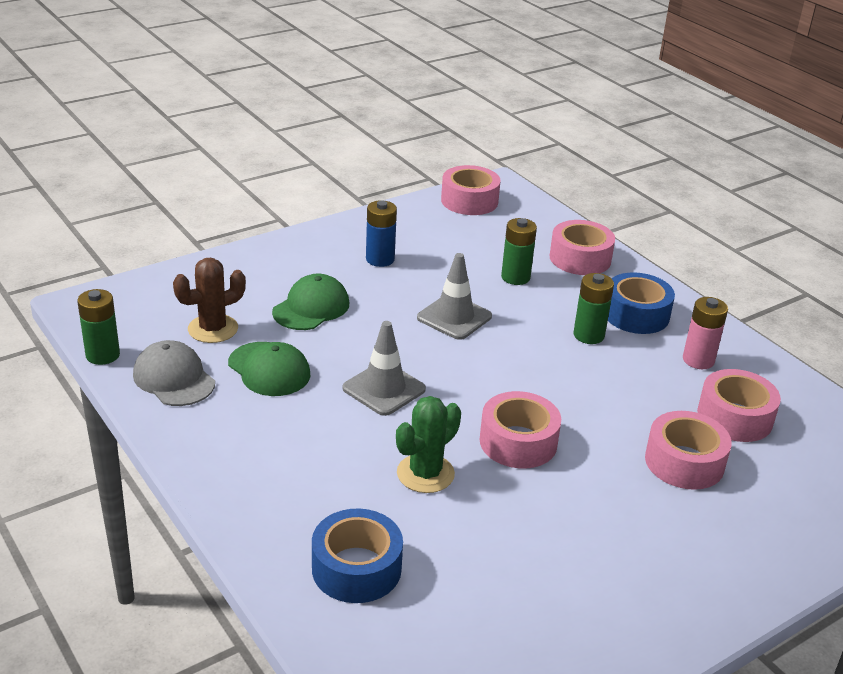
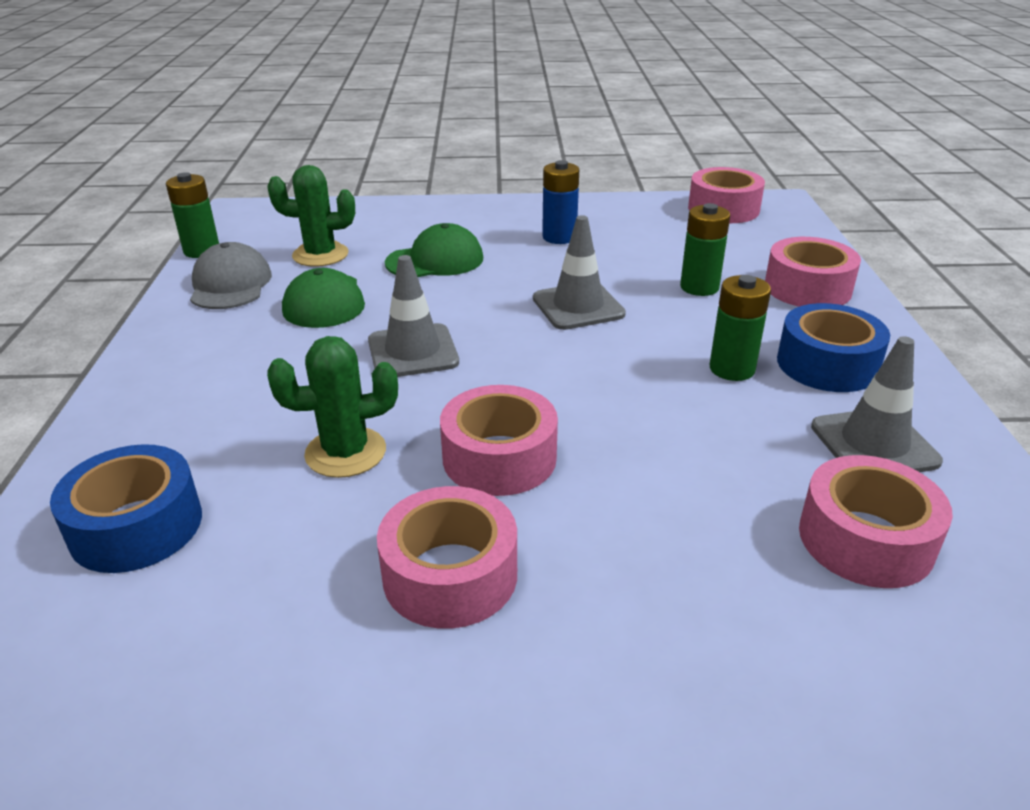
camera: 35 degrees right, 0 degrees up
brown cactus [173,258,246,343] -> green cactus [267,165,355,267]
pink tape [645,411,732,490] -> pink tape moved to [377,486,517,629]
pink battery [683,297,728,369] -> grey traffic cone [811,336,943,472]

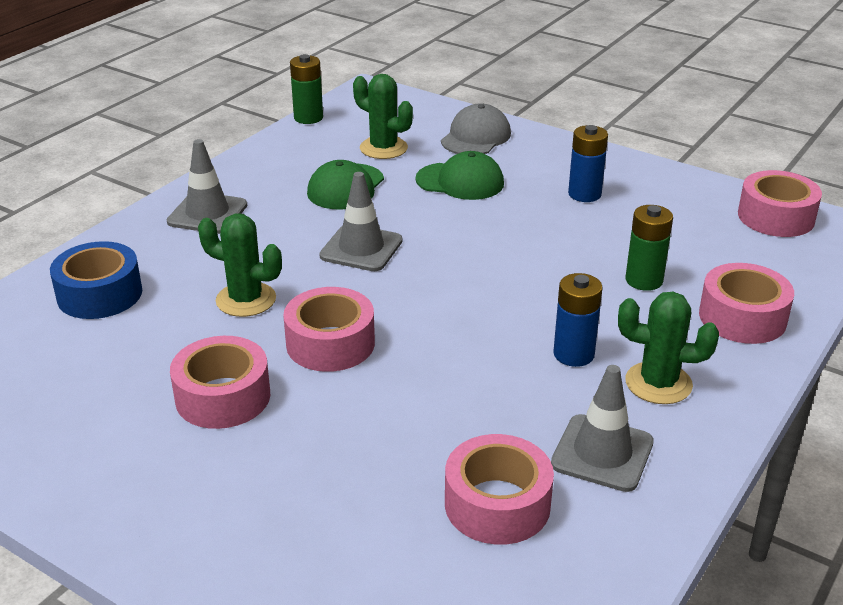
camera: 35 degrees right, 0 degrees up
grey cap [190,242,272,309] -> grey cap moved to [441,104,511,154]
grey traffic cone [533,215,626,330] -> grey traffic cone moved to [167,139,247,234]
green battery [709,275,771,381] -> blue battery [553,273,603,367]
blue tape [777,303,890,392] -> green cactus [618,292,719,404]

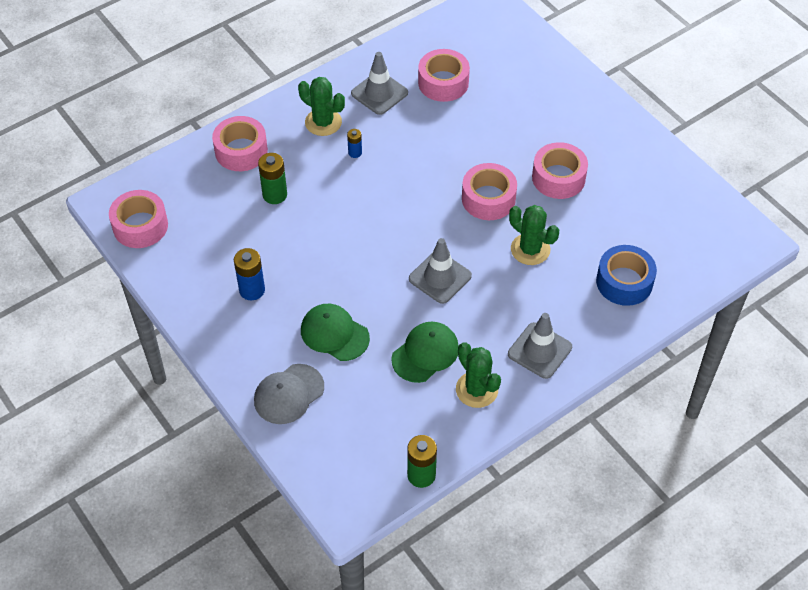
camera: 160 degrees left, 20 degrees up
green cactus [353,74,413,159] -> green cactus moved to [456,342,501,408]
blue battery [553,273,603,367] -> blue battery [347,129,362,158], size x0.58

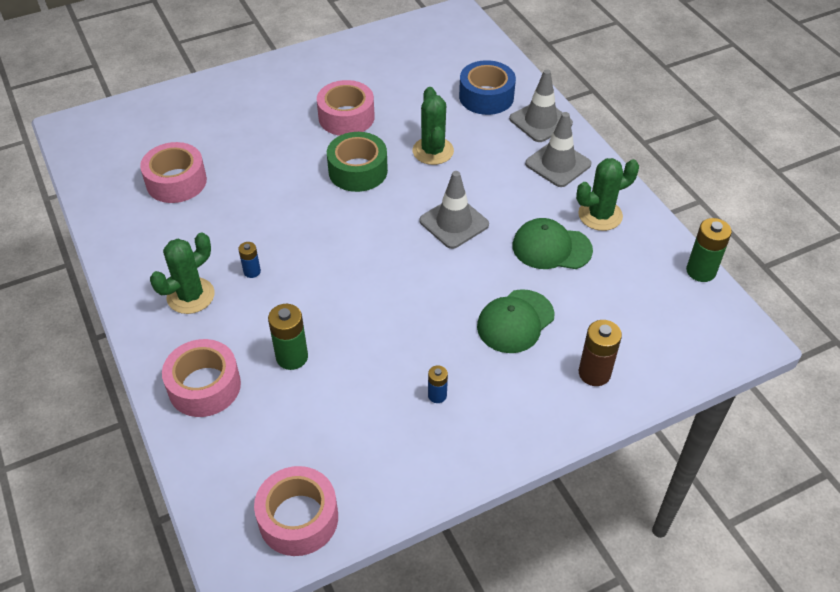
camera: 80 degrees left, 5 degrees down
blue battery [234,248,265,300] -> blue battery [428,365,448,403], size x0.58
grey cap [254,364,324,424] -> brown battery [579,320,622,386]
grey traffic cone [351,52,408,115] -> grey traffic cone moved to [509,69,573,142]
green cap [391,322,459,383] -> green cap turned 45 degrees counterclockwise [512,218,593,269]
pink tape [462,163,517,220] -> green tape [327,132,388,192]
green cactus [509,205,559,265] -> green cactus turned 60 degrees counterclockwise [413,87,454,165]

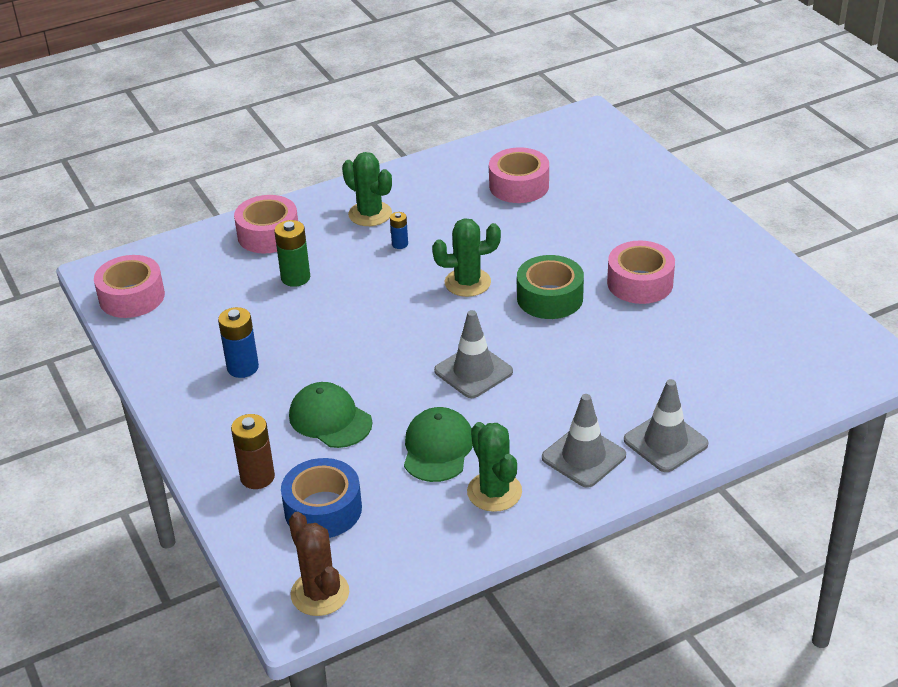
camera: 90 degrees right, 10 degrees down
green cactus [413,87,454,165] -> green cactus moved to [432,218,501,297]
blue battery [428,365,448,403] -> blue battery [218,307,259,378], size x1.74
blue tape [459,60,516,115] -> blue tape moved to [281,458,362,538]
green battery [686,218,732,282] -> none
none -> brown cactus [289,512,349,616]

